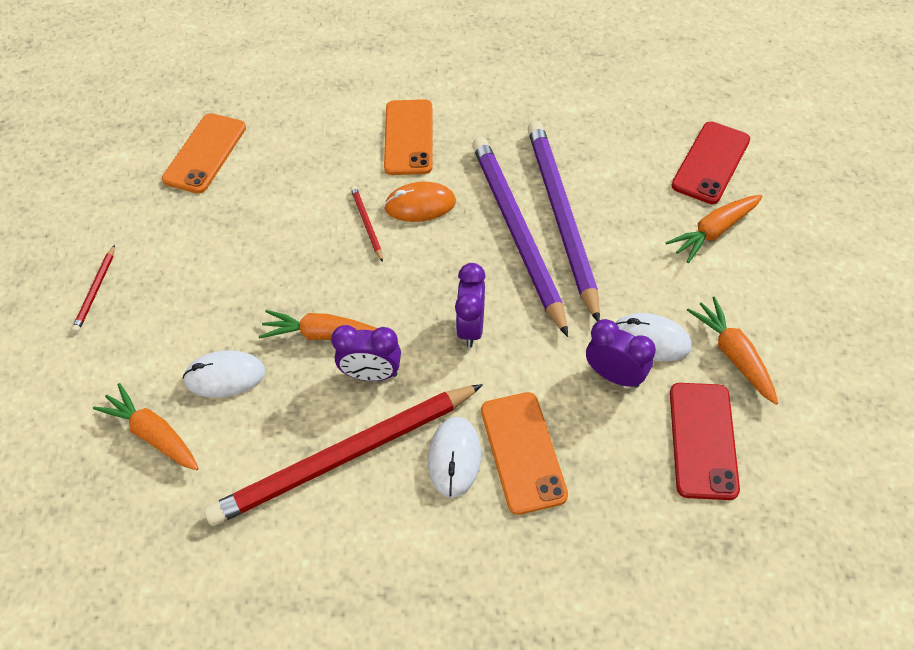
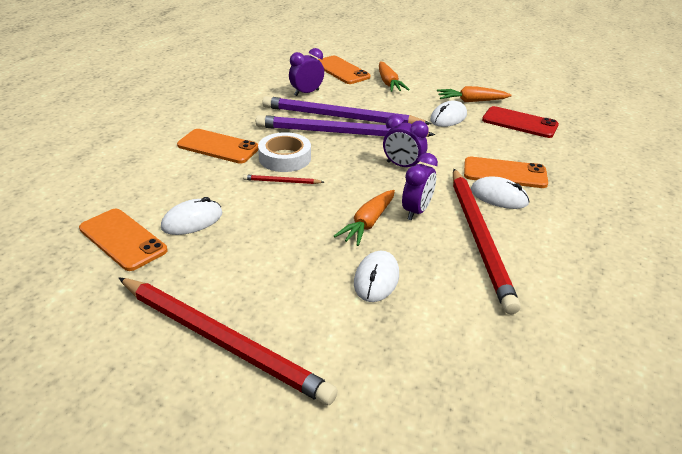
camera: 70 degrees left, 20 degrees down
red pencil [72,245,115,333] -> red pencil [119,278,338,405], size x2.49
orange carrot [93,383,199,470] -> none
orange mouse [384,182,456,222] -> white tape [258,132,311,172]
purple clock [586,319,656,388] -> purple clock moved to [289,48,324,96]
red phone [671,121,750,204] -> orange phone [318,56,370,84]
none -> white mouse [161,197,222,235]

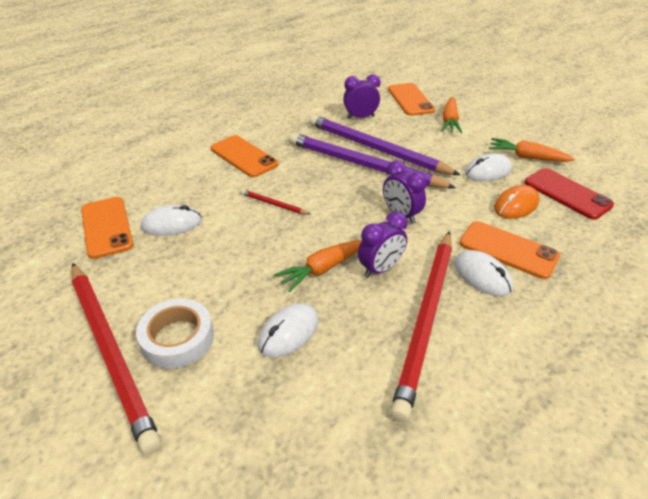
camera: 25 degrees right, 5 degrees up
white tape [258,132,311,172] -> white tape moved to [136,299,214,369]
none -> orange mouse [494,185,540,219]

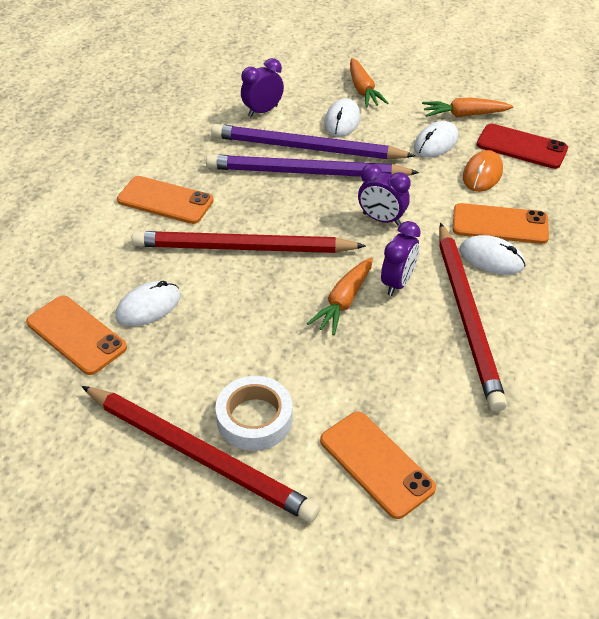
camera: 25 degrees left, 5 degrees up
red pencil [241,189,311,215] -> red pencil [132,231,366,253], size x2.49
white mouse [257,303,319,358] -> white mouse moved to [324,98,361,137]
orange phone [388,83,435,116] -> orange phone moved to [320,412,436,519]

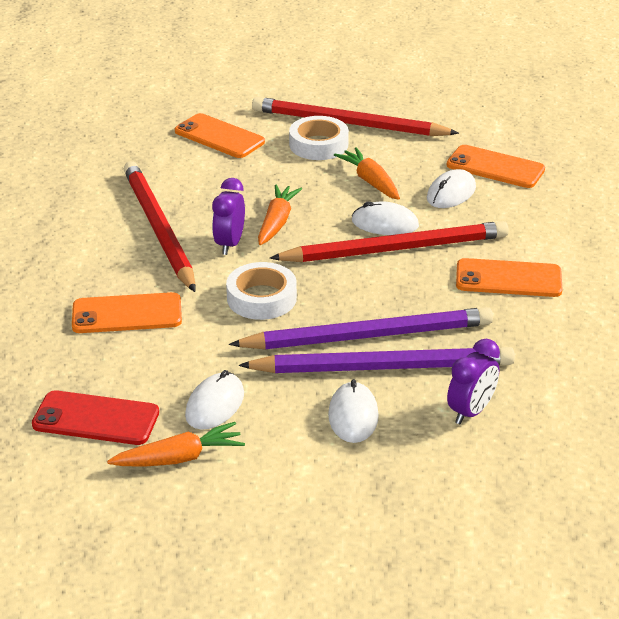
camera: 165 degrees right, 10 degrees down
orange carrot [350,58,389,108] -> orange carrot moved to [334,147,400,200]
purple clock [358,164,410,226] -> white tape [226,262,297,320]
white mouse [459,235,526,275] -> white mouse moved to [352,201,419,235]
orange mouse [463,150,503,192] -> none

